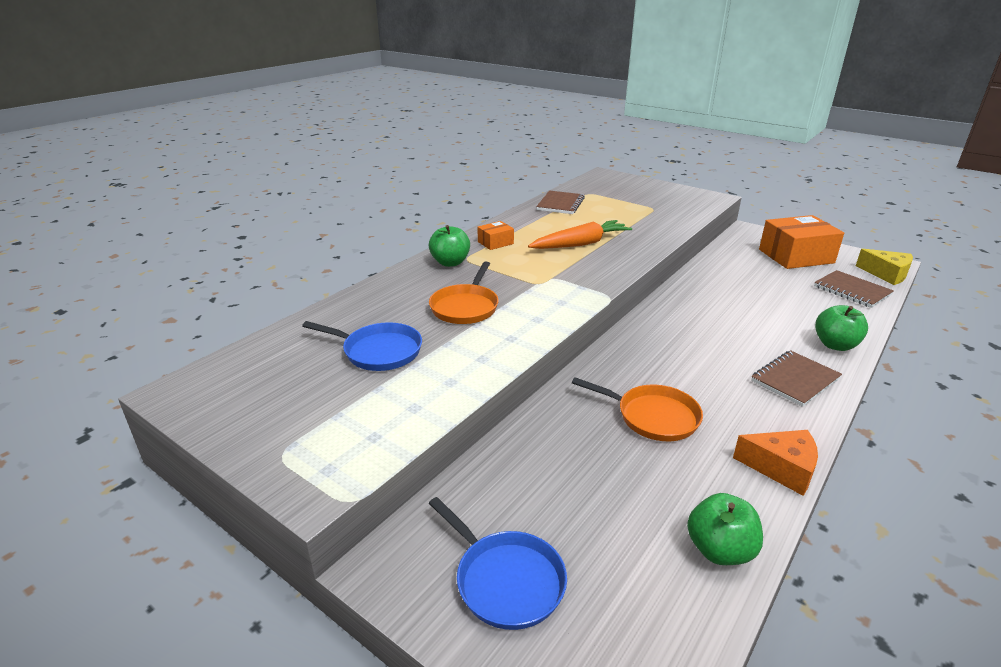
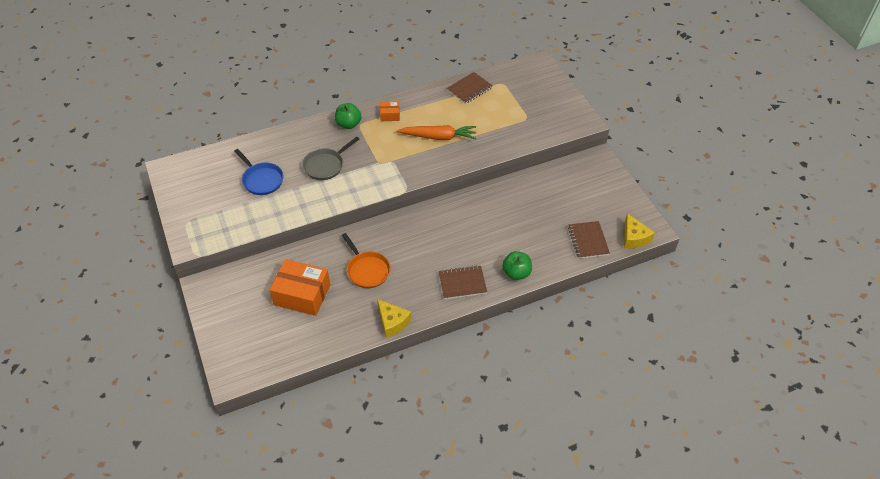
camera: 30 degrees right, 20 degrees up
orange pan [429,261,499,324] -> grey pan [302,137,360,180]
blue pan [429,497,567,630] -> none
green apple [687,493,763,565] -> none
orange cheese [733,430,818,496] -> yellow cheese [377,299,412,338]
orange box [759,215,844,269] -> orange box moved to [270,259,330,316]

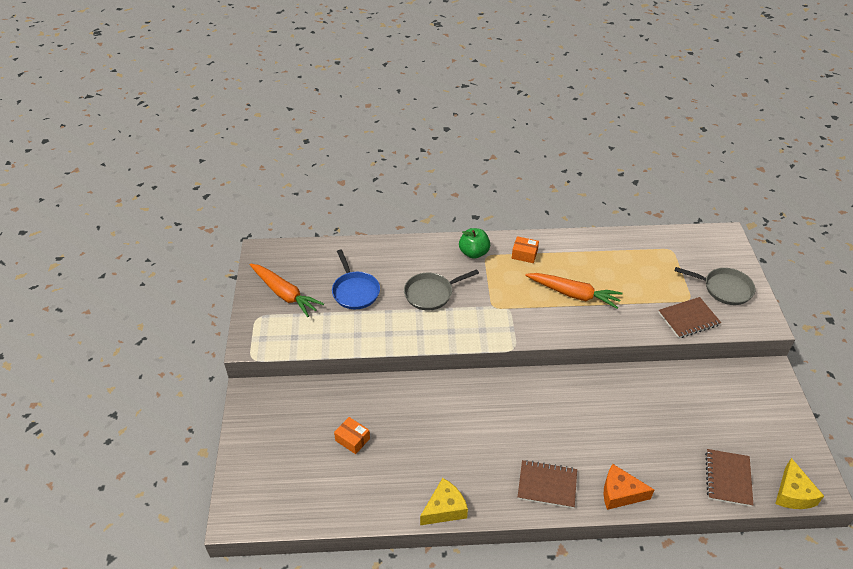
camera: 20 degrees right, 5 degrees down
orange box [270,259,330,316] -> orange box [334,417,370,454], size x0.48
orange pan [342,233,391,288] -> none
yellow cheese [377,299,412,338] -> yellow cheese turned 105 degrees counterclockwise [420,478,468,525]
brown notebook [447,72,493,104] -> brown notebook moved to [658,297,721,338]
green apple [502,251,532,280] -> orange cheese [604,464,654,510]
none -> orange carrot [250,264,324,317]
none -> grey pan [675,267,755,305]

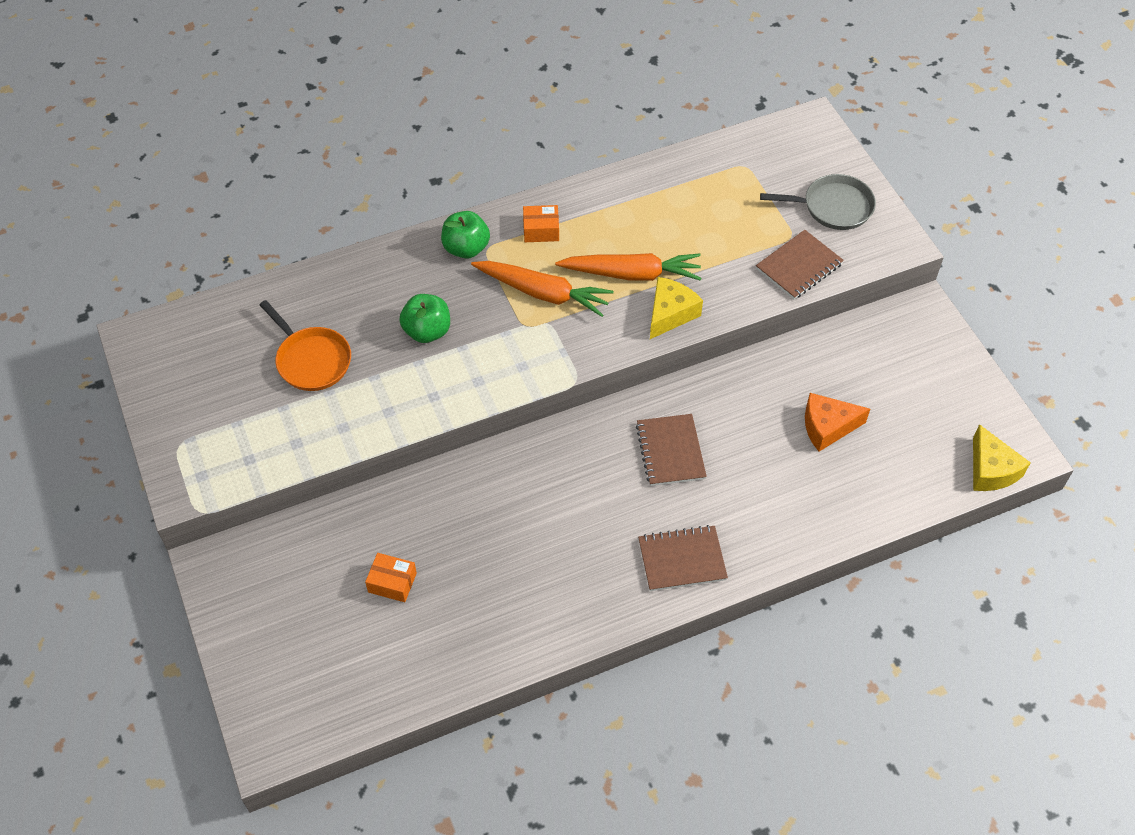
camera: 20 degrees left, 10 degrees up
orange carrot [250,264,324,317] -> orange carrot moved to [471,261,614,317]
blue pan [332,249,380,309] -> orange pan [260,300,351,391]
grey pan [404,269,479,310] -> green apple [399,294,450,343]
yellow cheese [420,478,468,525] -> yellow cheese moved to [650,277,703,339]
orange cheese [604,464,654,510] -> orange cheese moved to [805,393,870,452]
brown notebook [705,449,753,507] -> brown notebook moved to [636,414,707,486]

